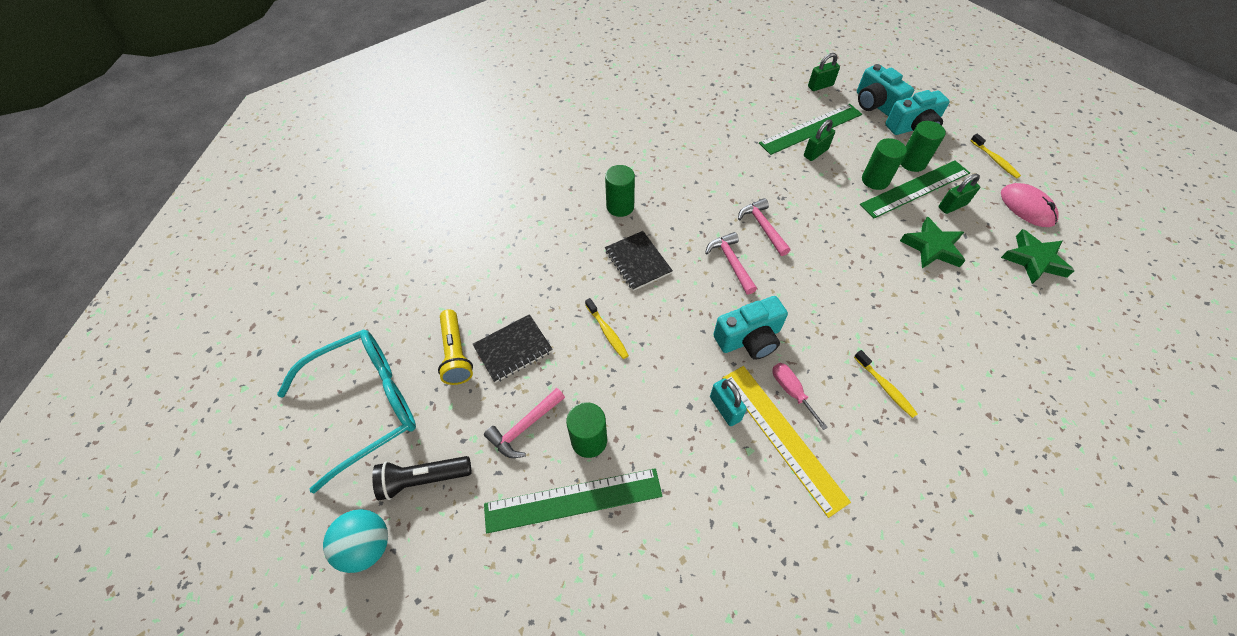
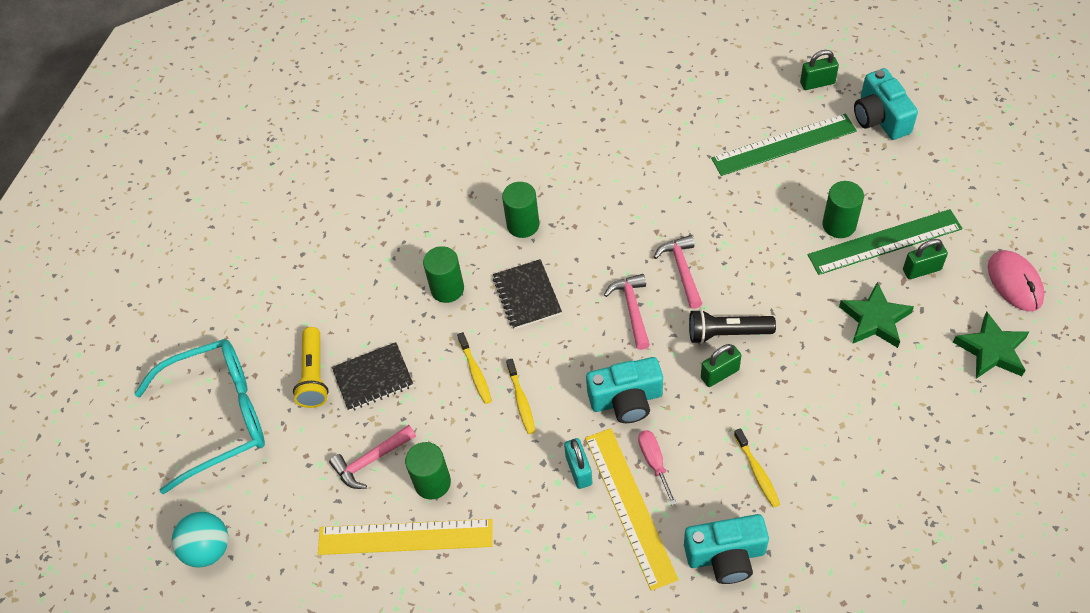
camera: 15 degrees right, 0 degrees up
black flashlight [372,456,471,501] -> black flashlight moved to [689,309,776,344]
green ruler [484,468,662,533] -> yellow ruler [318,519,493,555]
green padlock [804,119,835,161] -> green padlock moved to [701,344,741,387]
turquoise camera [885,90,950,135] -> turquoise camera moved to [684,514,769,584]
green cylinder [901,121,946,172] -> green cylinder moved to [423,246,464,303]
yellow toothbrush [970,134,1021,178] -> yellow toothbrush moved to [506,359,535,434]

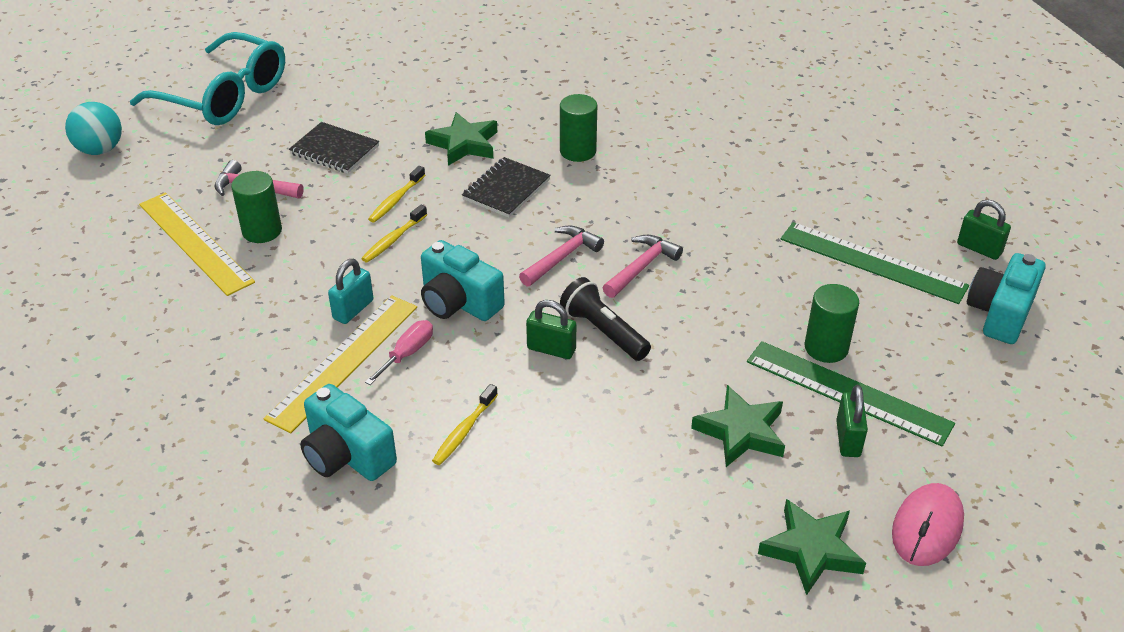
camera: 45 degrees right, 15 degrees down
yellow flashlight [293,327,329,408] -> none
green cylinder [423,246,464,303] -> green star [425,112,497,166]
green padlock [903,239,948,279] -> green padlock turned 60 degrees clockwise [836,385,868,457]

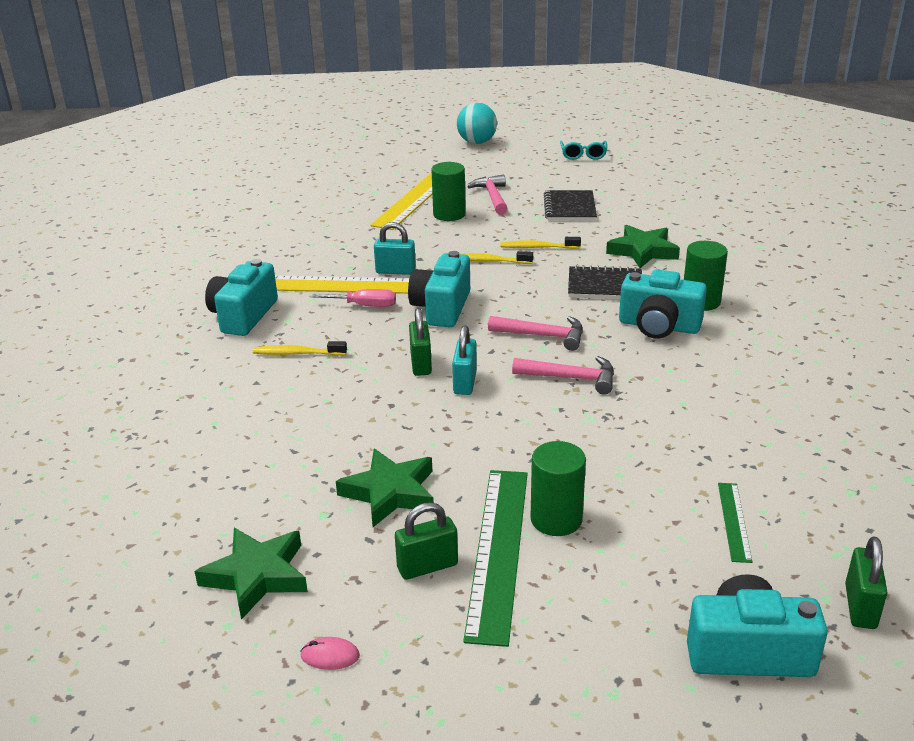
camera: 65 degrees right, 10 degrees down
turquoise glasses [130,32,285,125] -> turquoise glasses [560,141,607,160], size x0.42
black flashlight [560,277,651,361] -> turquoise padlock [452,325,477,395]
green ruler [781,222,969,304] -> green ruler [718,483,752,563], size x0.49
pink mouse [892,483,964,566] -> pink mouse [300,637,360,670], size x0.47
none -> turquoise camera [619,269,707,339]

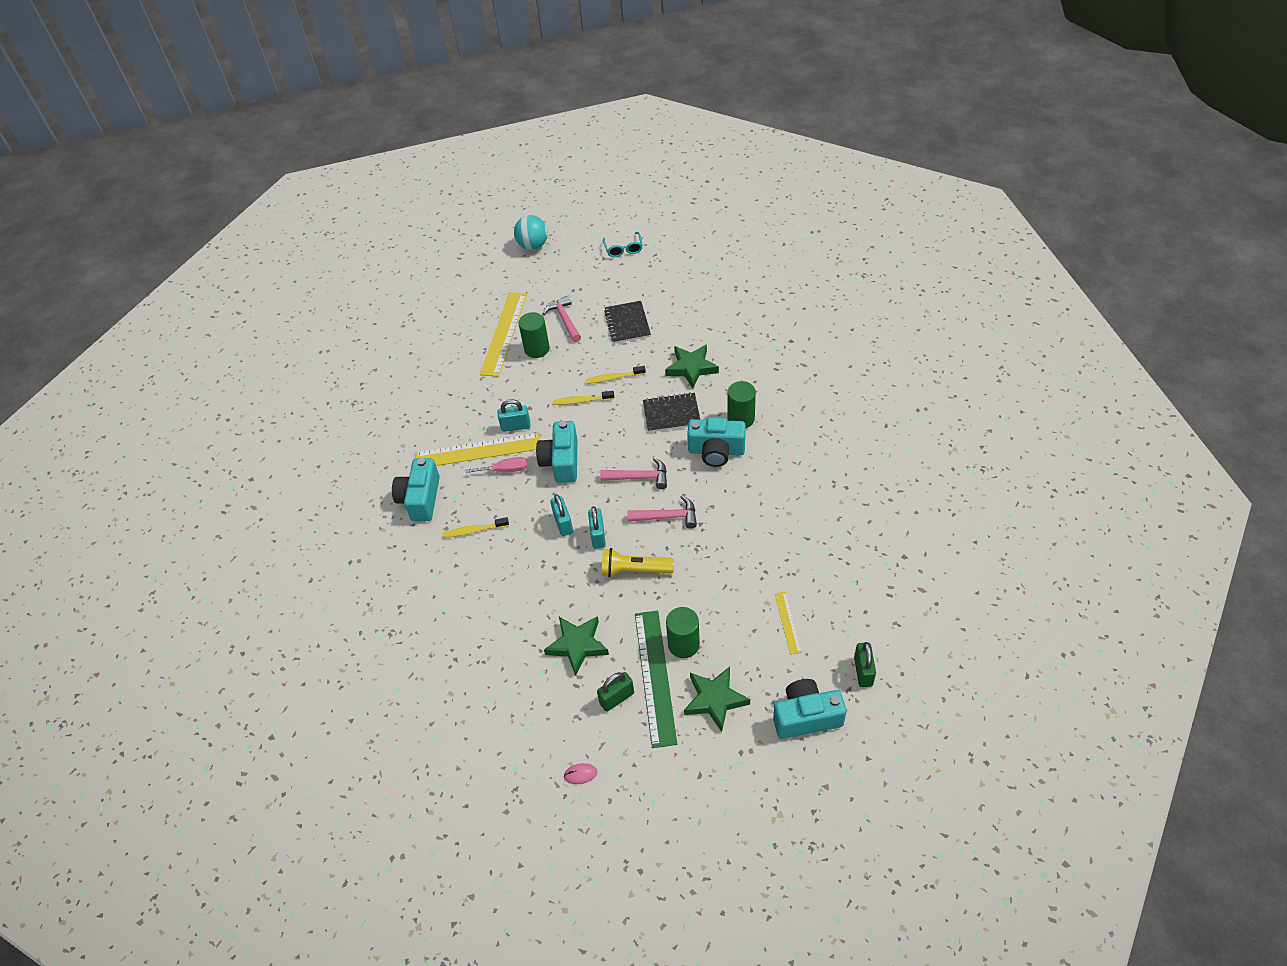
camera: 10 degrees left, 20 degrees up
green star [194,528,308,620] -> green star moved to [684,667,750,732]
green padlock [409,308,432,376] -> turquoise padlock [550,494,573,536]
green ruler [718,483,752,563] -> yellow ruler [775,592,802,655]
none -> yellow flashlight [602,548,674,578]

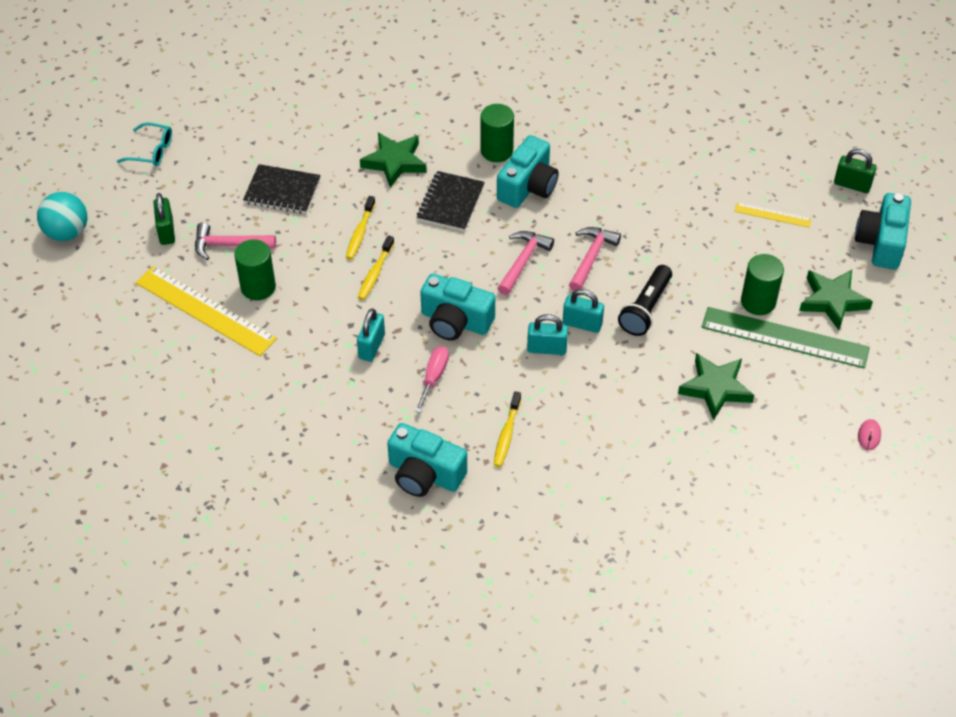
camera: 70 degrees left, 0 degrees up
yellow ruler [415,433,540,466] -> none
green padlock [597,672,634,712] -> green padlock moved to [154,193,175,245]
yellow flashlight [602,548,674,578] -> black flashlight [618,265,672,336]

